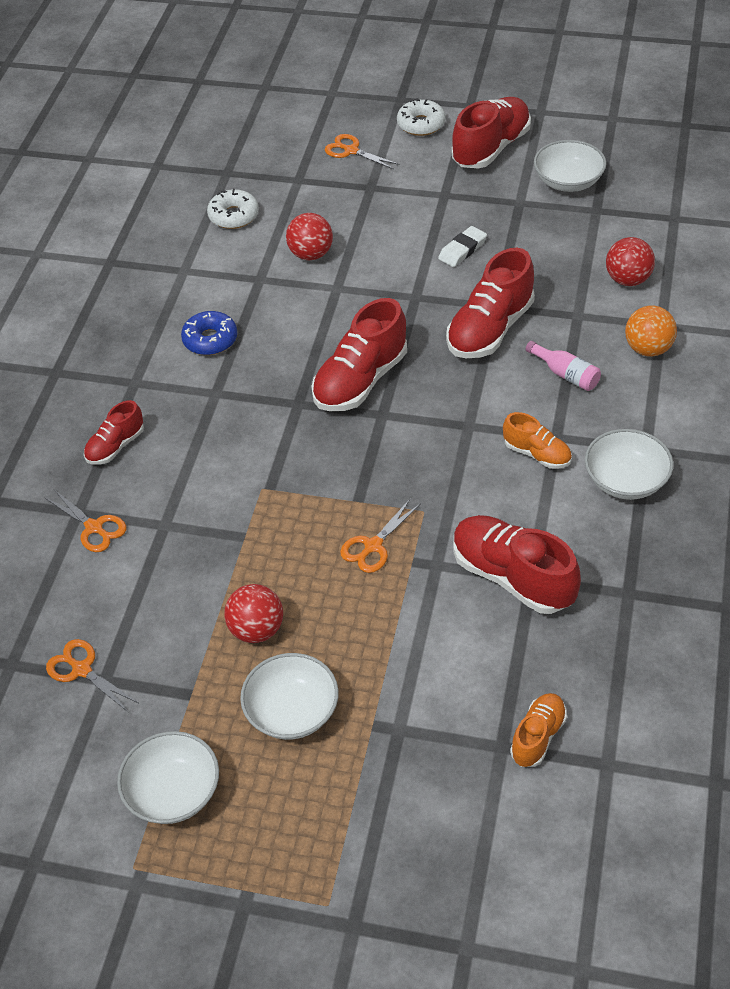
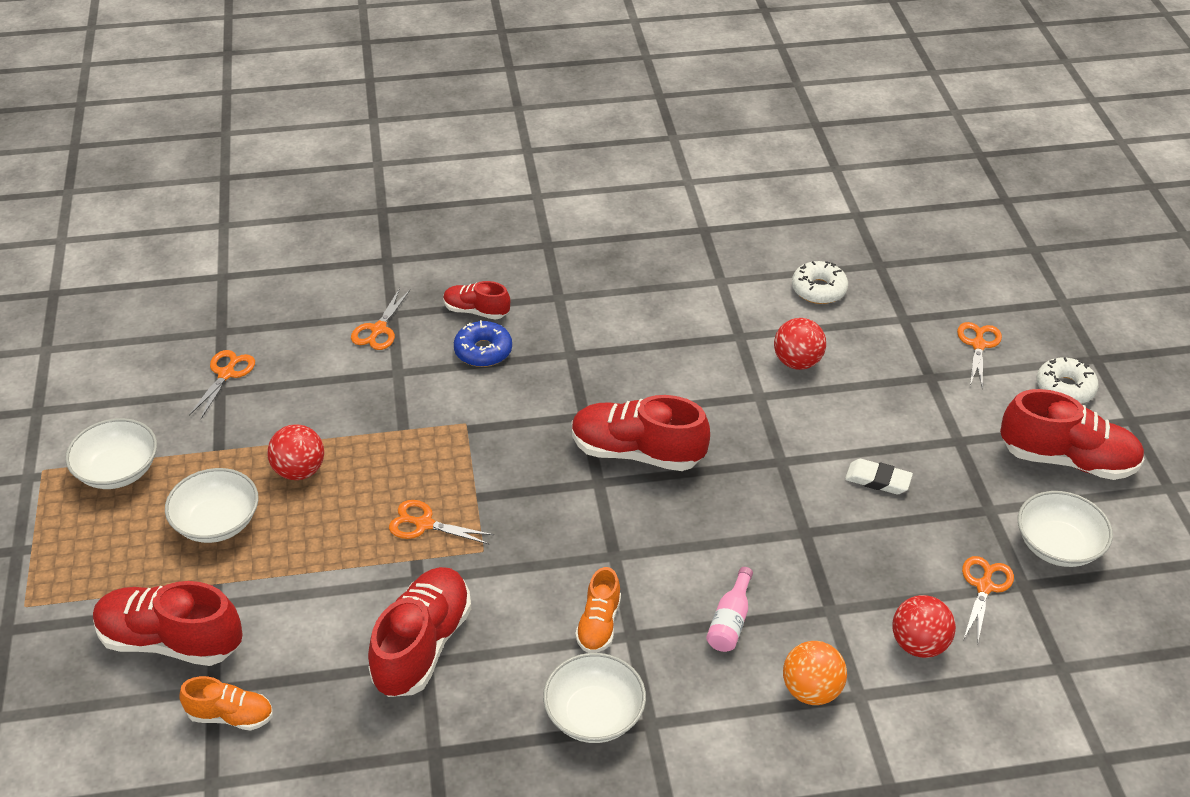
camera: 65 degrees right, 5 degrees down
blue donut [181,311,237,355] -> blue donut moved to [454,320,512,367]
red shoe [446,248,535,358] -> red shoe moved to [93,581,243,666]
none -> orange scissors [962,556,1014,645]

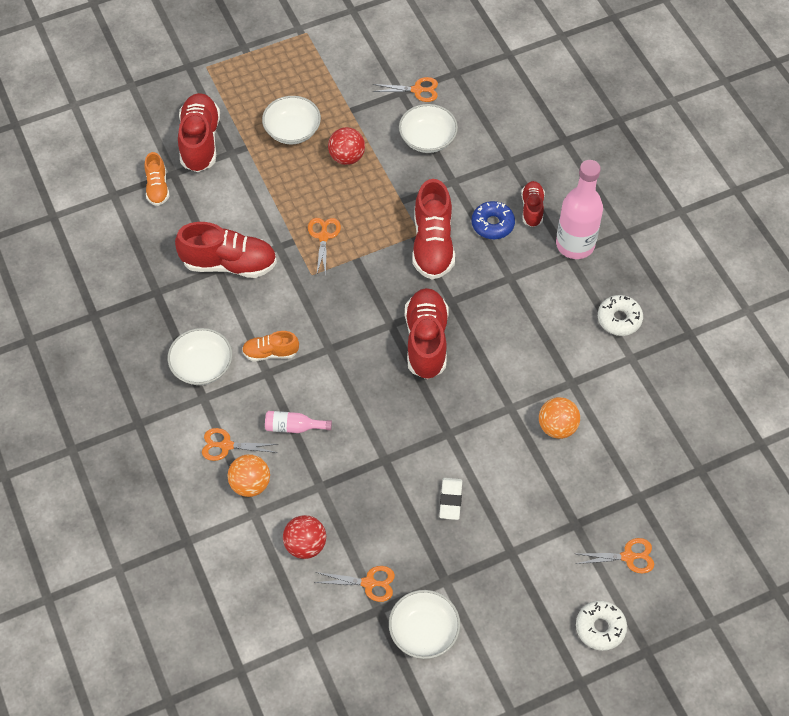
camera: 75 degrees right, 15 degrees up
white bowl [65,418,157,489] -> white bowl moved to [399,104,458,153]
orange scissors [351,288,410,350] -> orange scissors moved to [202,428,278,461]
red ball [774,318,826,370] -> orange ball [539,397,580,439]
white donut [792,261,848,304] -> white donut moved to [598,295,643,336]
red shoe [1000,389,1145,480] -> red shoe moved to [412,179,455,280]
none -> pink bottle [556,160,603,259]

